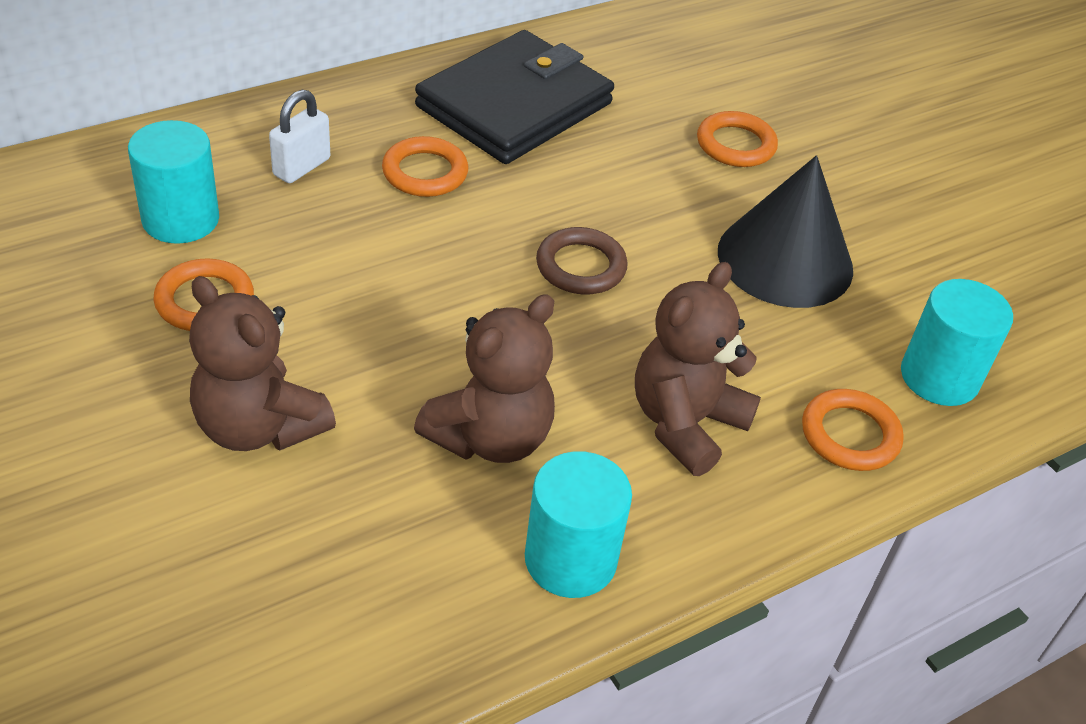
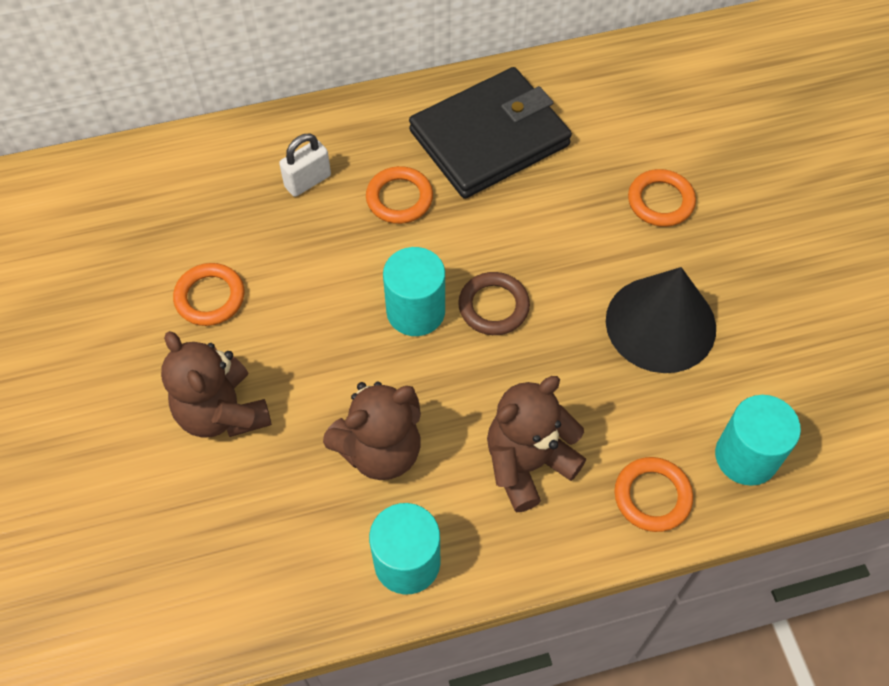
camera: 20 degrees right, 15 degrees up
turquoise cylinder [128,120,219,244] -> turquoise cylinder moved to [383,247,445,336]

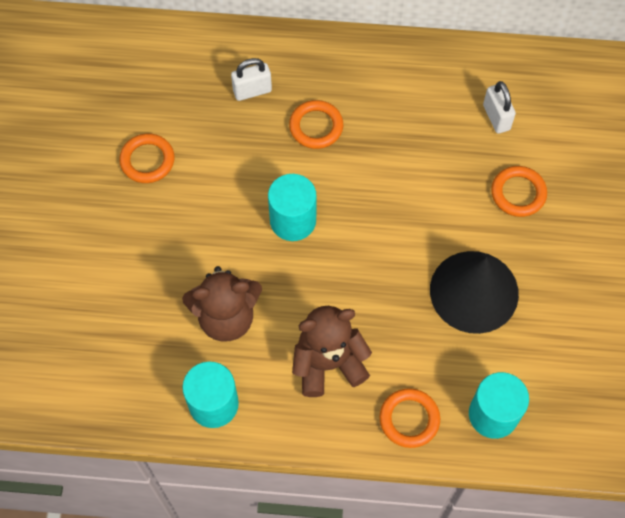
camera: 20 degrees right, 5 degrees up
brown teddy bear [161,331,272,438] -> none
black wallet [409,67,572,199] -> none
brown ring [458,272,530,335] -> none
none -> white padlock [483,81,516,134]

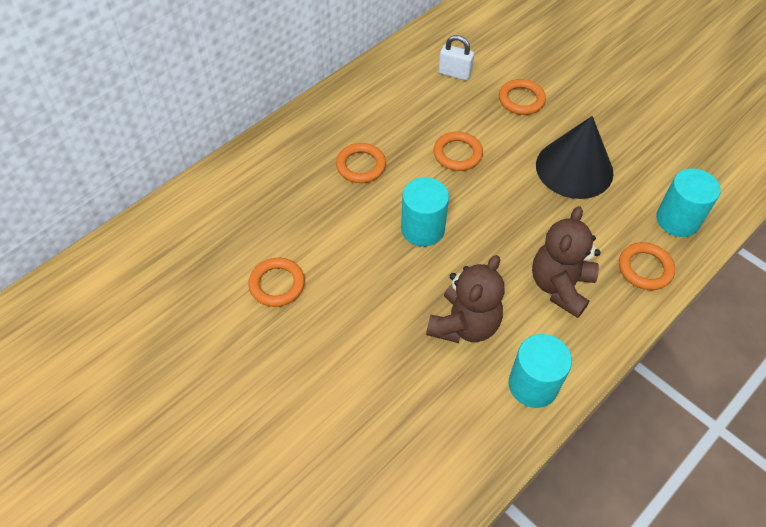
camera: 50 degrees left, 10 degrees down
white padlock [231,58,272,101] -> none
none -> orange ring [433,131,483,171]

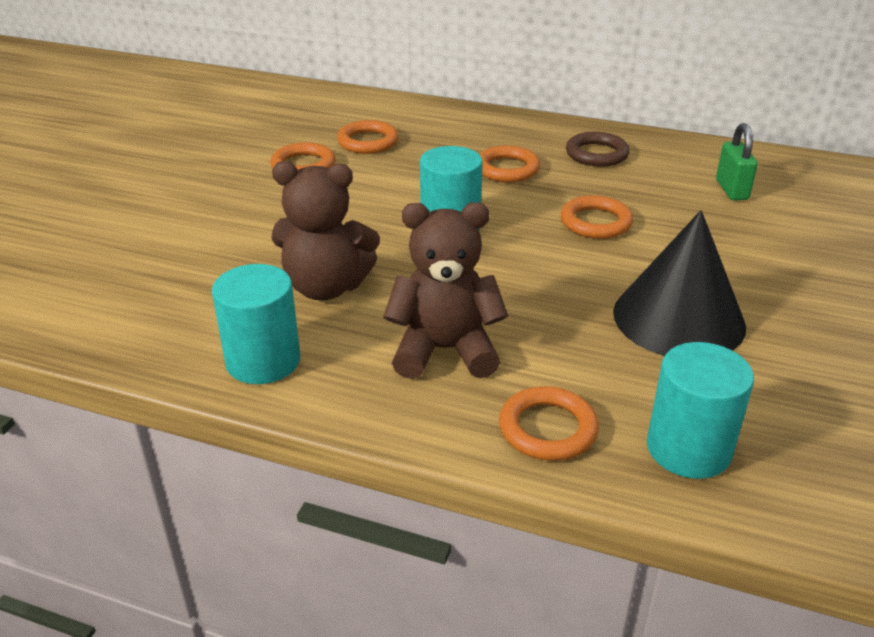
camera: 65 degrees right, 20 degrees down
white padlock [439,35,474,81] -> green padlock [716,123,758,200]
orange ring [499,79,546,115] -> orange ring moved to [337,120,399,154]
none -> brown ring [566,132,630,167]

